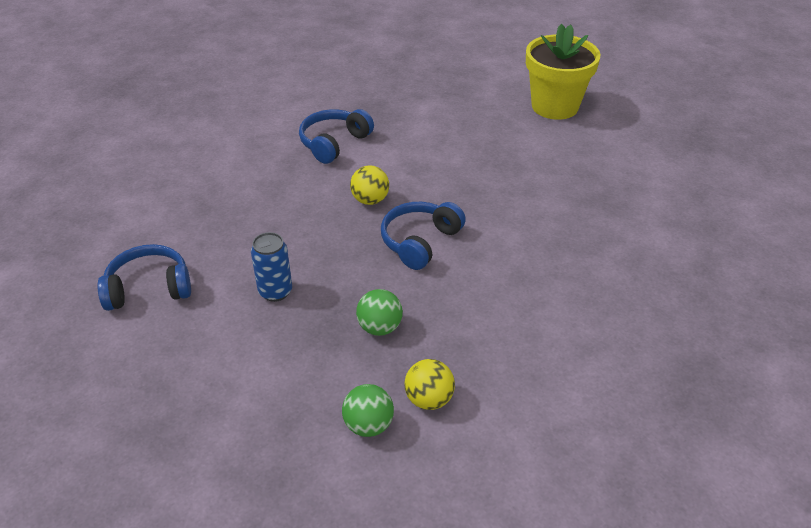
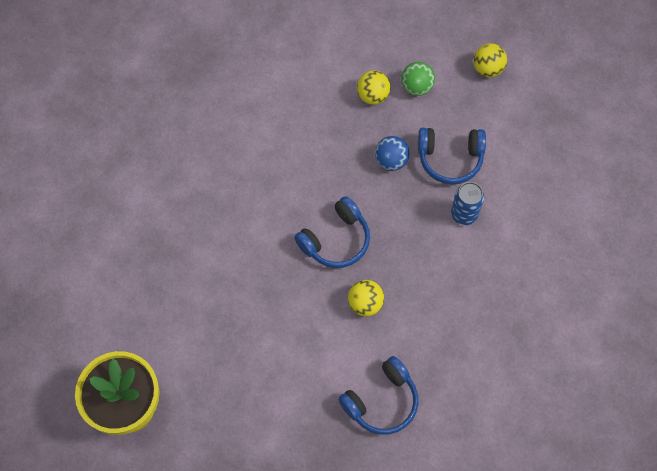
camera: 165 degrees left, 25 degrees up
blue headphones [97,244,191,311] -> blue headphones moved to [418,128,486,184]
green ball [356,289,403,336] -> blue ball [375,136,410,171]
none -> yellow ball [473,43,507,77]

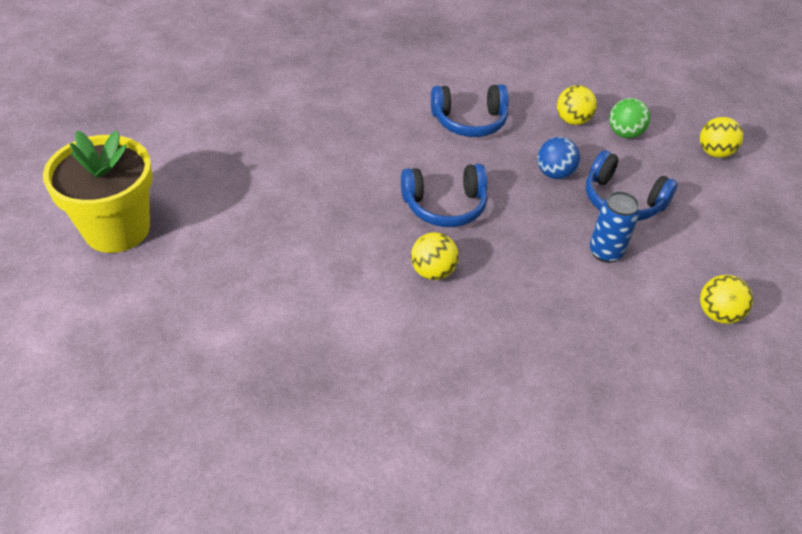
camera: 30 degrees right, 20 degrees down
blue headphones [338,356,418,435] -> blue headphones moved to [431,84,509,137]
none -> yellow ball [700,275,753,324]

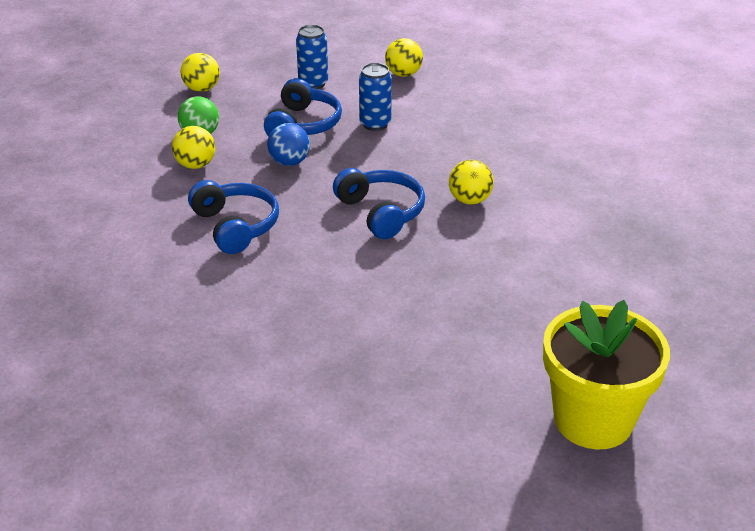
camera: 110 degrees left, 10 degrees down
none -> blue can [296,25,328,89]

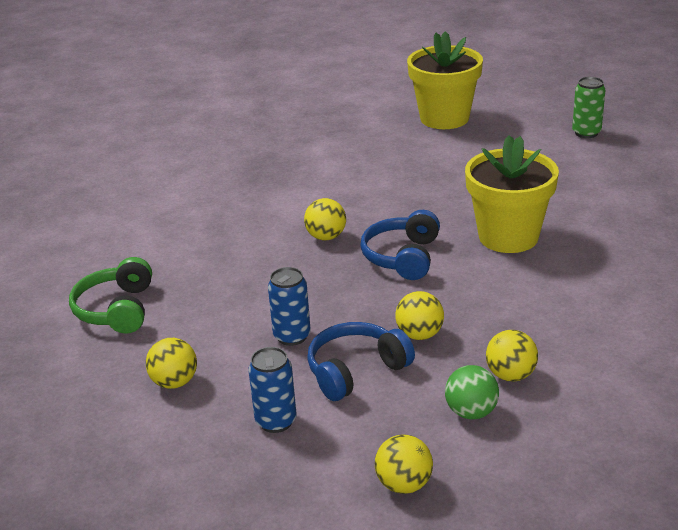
camera: 135 degrees left, 5 degrees down
blue headphones [188,180,279,254] -> none
blue ball [267,123,310,166] -> yellow ball [395,291,444,340]
none -> green headphones [69,257,152,333]
none -> yellow flower pot [465,135,559,253]
none -> green can [572,77,605,138]

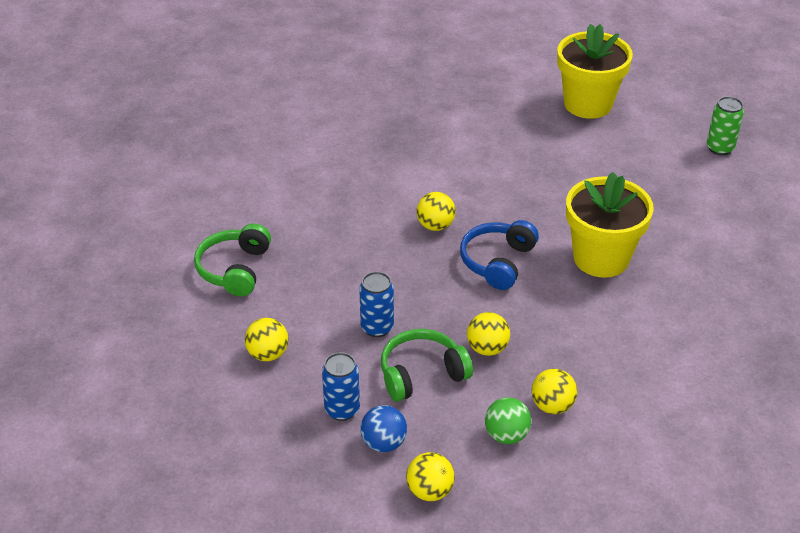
camera: 10 degrees right, 10 degrees up
blue headphones [307,322,415,401] -> green headphones [381,329,473,402]
none -> blue ball [360,405,407,452]

